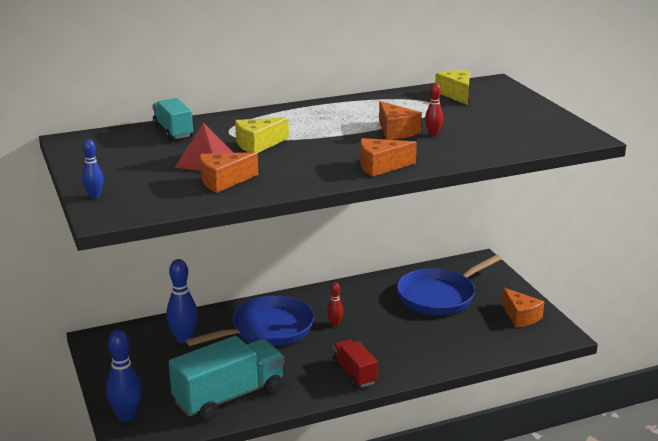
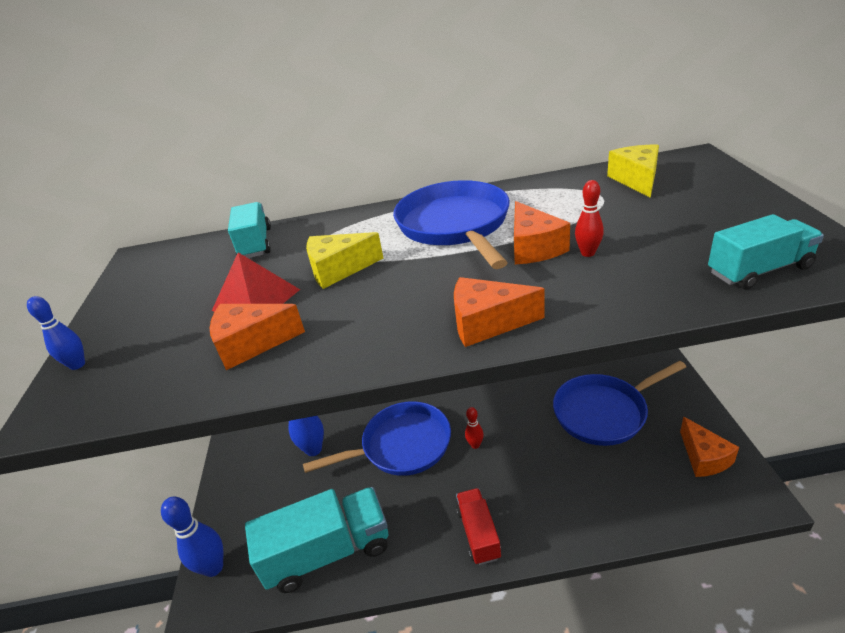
camera: 20 degrees right, 10 degrees up
none -> blue pan [393,180,510,269]
none -> turquoise truck [708,214,824,289]

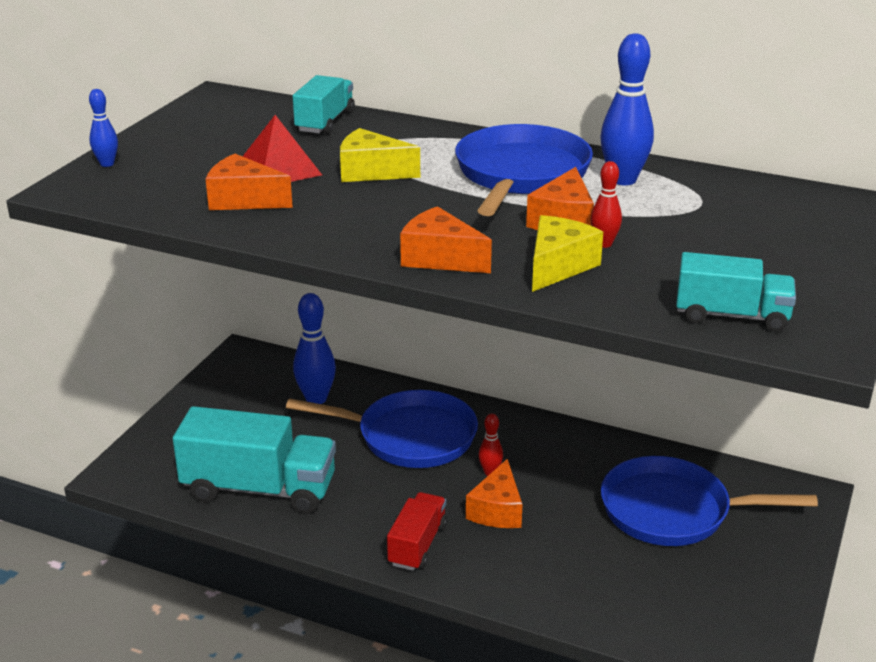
camera: 25 degrees right, 5 degrees down
blue bowling pin [161,497,223,577] -> blue bowling pin moved to [601,33,654,185]
yellow cheese [607,145,659,198] -> yellow cheese moved to [532,215,603,292]
orange cheese [680,417,739,477] -> orange cheese moved to [466,459,523,528]

